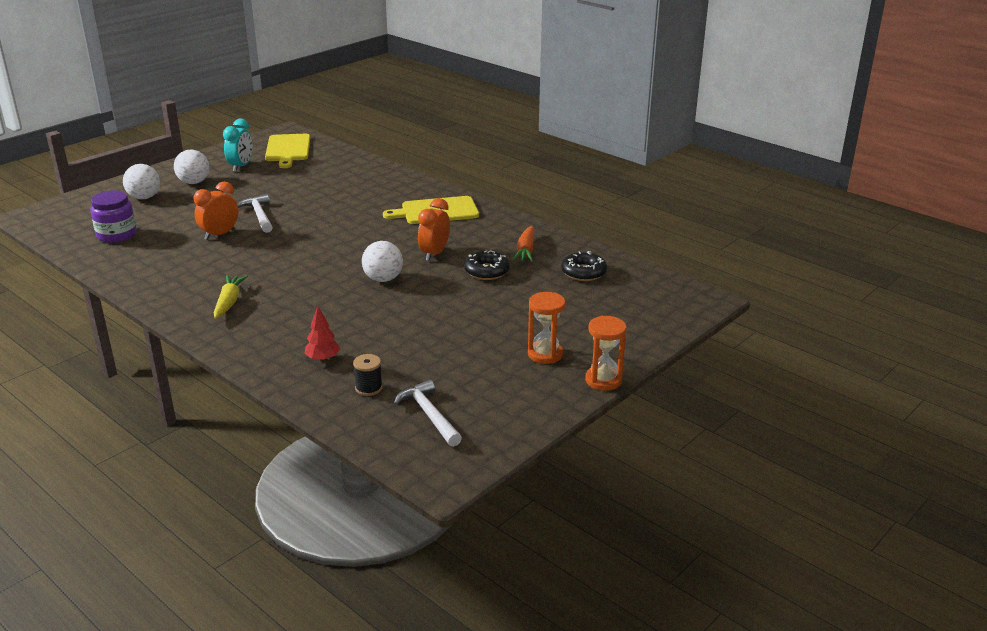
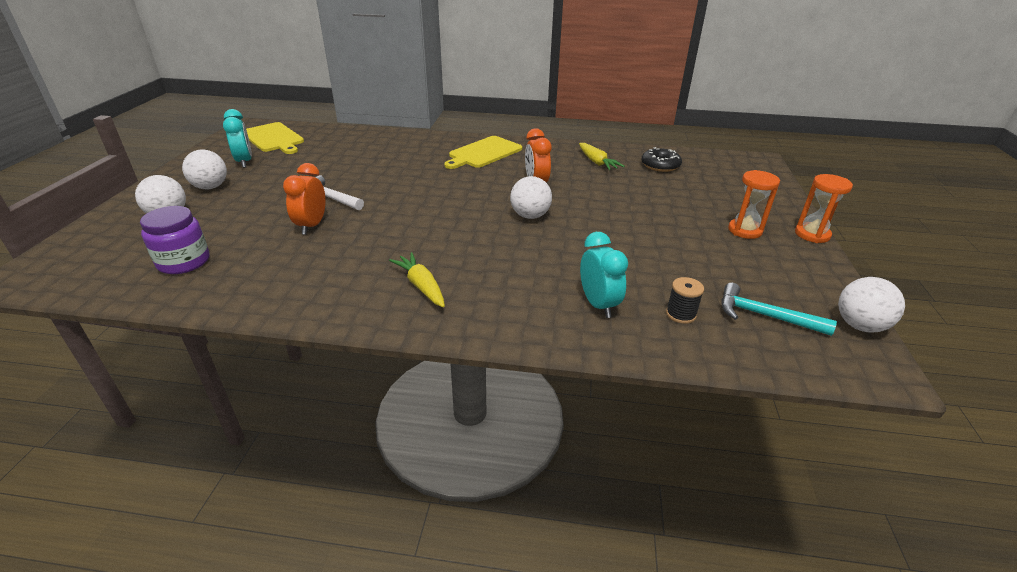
camera: 35 degrees left, 5 degrees up
red tree [304,306,340,362] -> turquoise clock [580,232,628,318]
white hammer [394,379,462,447] -> turquoise hammer [721,283,837,336]
black donut [464,250,510,280] -> none
orange carrot [512,226,535,262] -> yellow carrot [579,143,625,170]
none -> white ball [838,277,905,333]

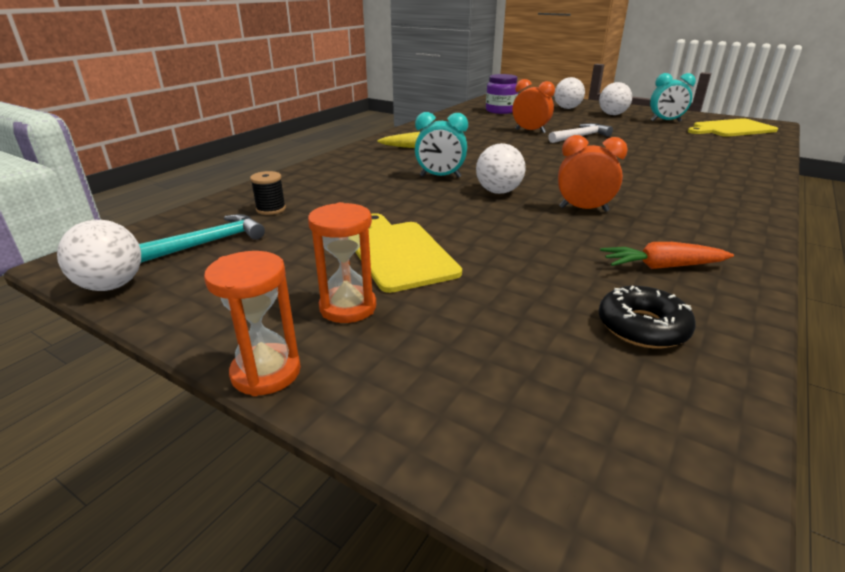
camera: 115 degrees right, 5 degrees down
yellow cutting board [444,136,522,169] -> yellow cutting board moved to [355,213,462,293]
yellow carrot [579,143,625,170] -> orange carrot [600,242,734,269]
turquoise clock [580,232,628,318] -> turquoise clock moved to [415,112,468,178]

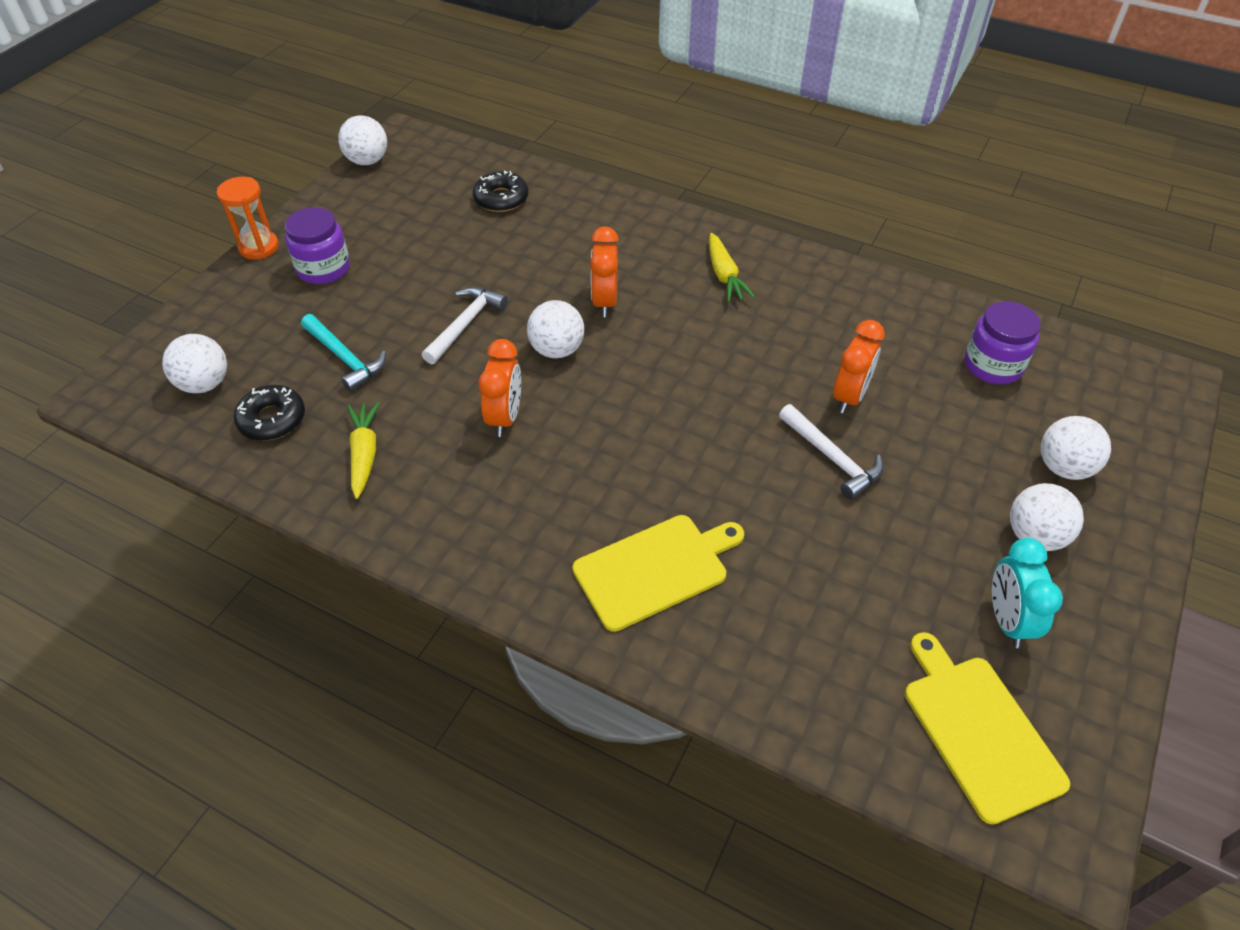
camera: 85 degrees right, 20 degrees up
turquoise hammer [139,214,265,263] -> turquoise hammer moved to [301,314,386,392]
black spool [250,171,286,215] -> black donut [473,171,528,212]
orange hourglass [308,202,376,323] -> purple jar [285,207,350,284]
yellow cutting board [355,213,462,293] -> yellow cutting board moved to [573,515,744,632]
turquoise clock [415,112,468,178] -> orange clock [590,226,619,317]
orange carrot [600,242,734,269] -> yellow carrot [348,402,380,499]
none -> white ball [162,334,227,393]
none -> white hammer [422,287,508,364]

